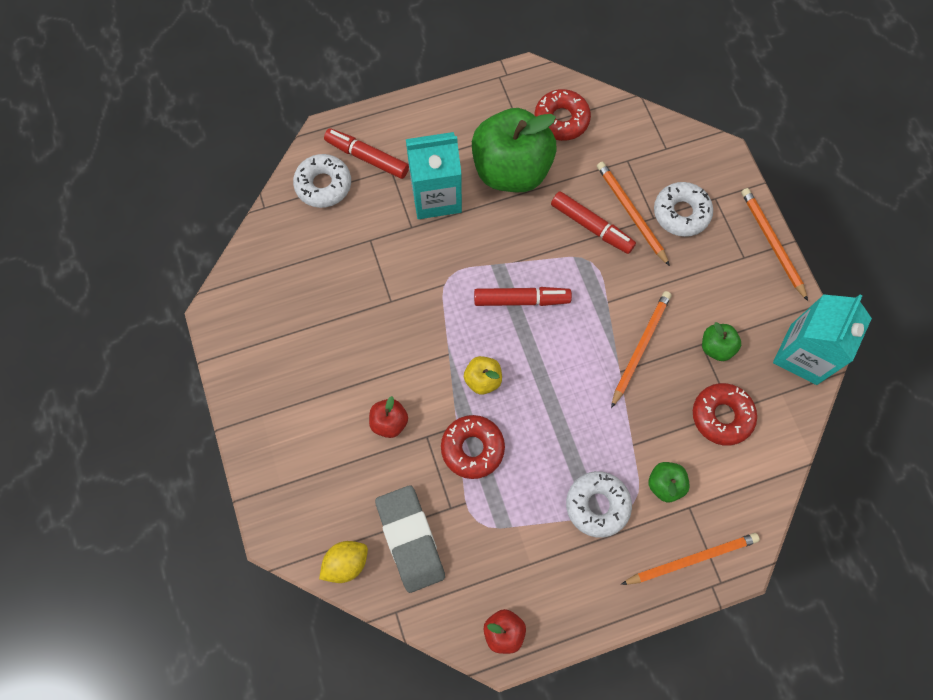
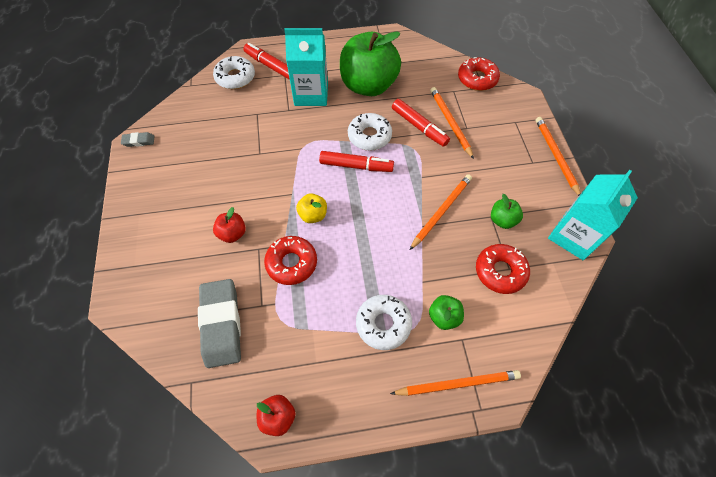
camera: 10 degrees right, 10 degrees down
yellow lemon [319,541,368,583] -> none
red donut [534,89,591,141] -> red donut moved to [458,57,500,91]
white donut [654,182,713,237] -> white donut moved to [348,113,392,151]
none -> grey eraser [121,132,155,147]

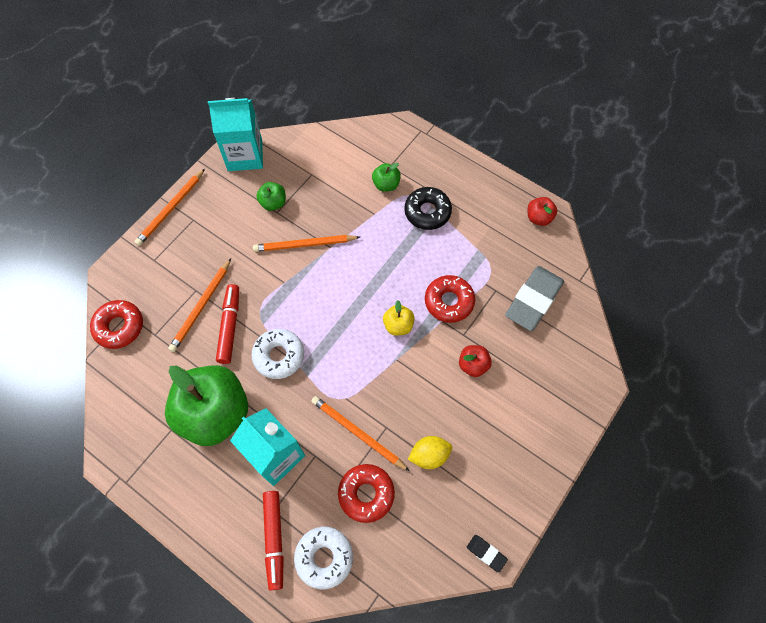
camera: 135 degrees left, 5 degrees up
grey eraser [121,132,155,147] -> black eraser [467,535,508,572]
red marker [319,151,394,172] -> none
white donut [356,295,412,350] -> black donut [404,187,452,230]
orange pencil [390,370,521,396] -> orange pencil moved to [311,396,409,471]
red donut [476,244,530,294] -> red donut moved to [338,464,395,523]
none -> yellow lemon [408,436,452,469]

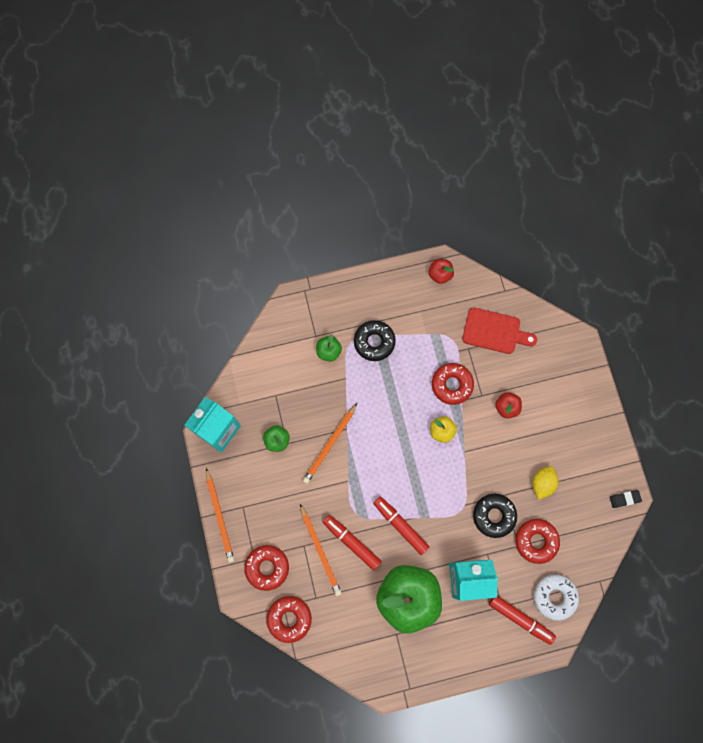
camera: 50 degrees left, 10 degrees up
white donut [252,329,304,379] -> red marker [373,497,429,555]
orange pencil [311,396,409,471] -> black donut [473,494,517,538]
grey eraser [505,266,564,331] -> red cutting board [462,308,537,354]
none -> red donut [244,545,289,591]

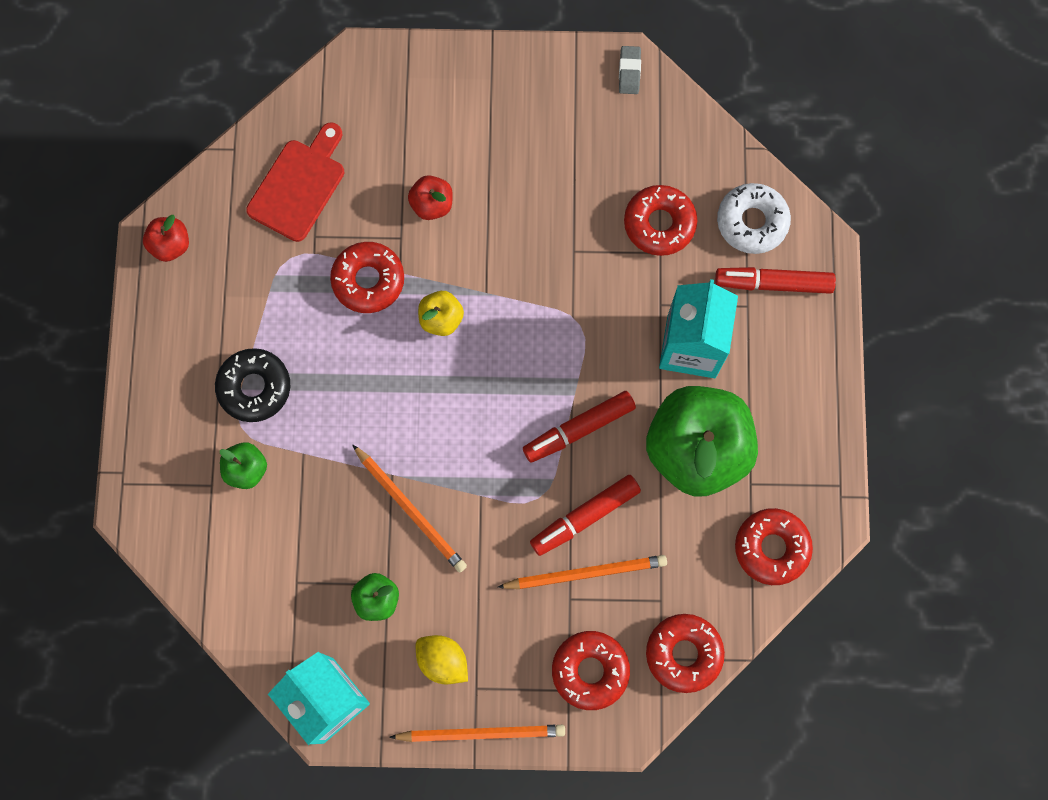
camera: 75 degrees left, 0 degrees up
black donut [473,494,517,538] -> none
red marker [489,596,556,645] -> red marker turned 135 degrees counterclockwise [715,267,836,294]
yellow lemon [532,466,558,500] -> yellow lemon moved to [416,635,468,684]
black eraser [610,490,642,508] -> grey eraser [619,46,641,94]
none -> red donut [735,508,813,585]

